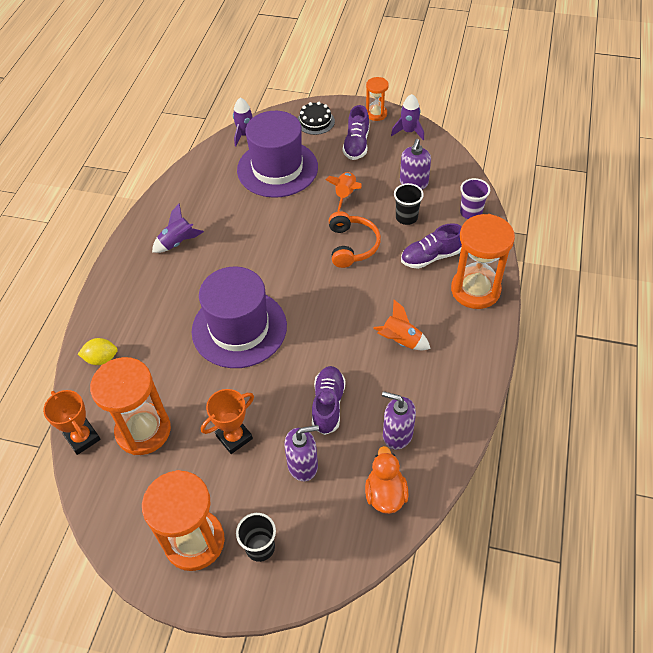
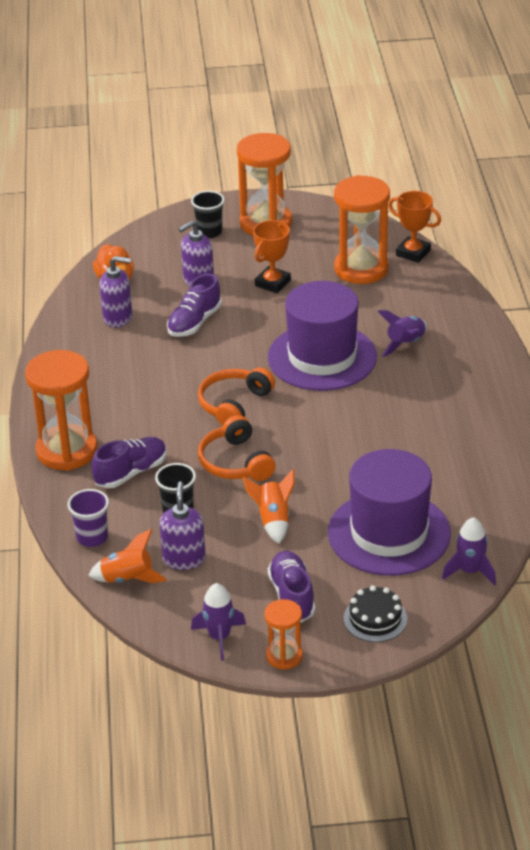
camera: 160 degrees right, 15 degrees down
yellow lemon [78,338,118,365] -> none
purple rocket [152,204,204,253] -> purple rocket moved to [377,310,427,357]
purple shoe [312,366,346,435] -> purple shoe turned 45 degrees clockwise [167,274,222,337]
orange rocket [373,300,430,350] -> orange rocket moved to [88,529,167,583]
none -> orange headphones [198,367,275,425]

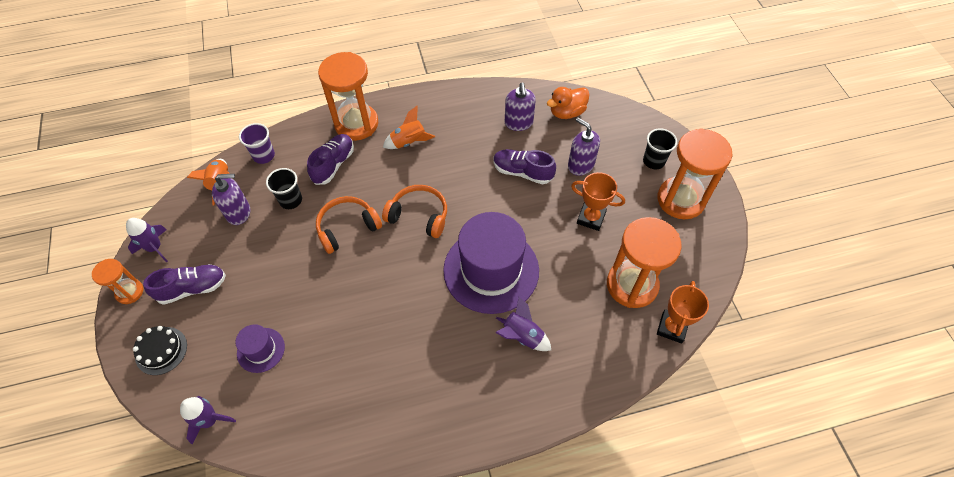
camera: 80 degrees right, 20 degrees up
purple shoe [92,437,167,488] -> purple shoe turned 105 degrees counterclockwise [307,134,354,185]
orange rocket [243,469,295,544] -> orange rocket moved to [383,106,435,149]
purple hat [328,449,451,576] -> purple hat [236,324,285,373], size x0.46

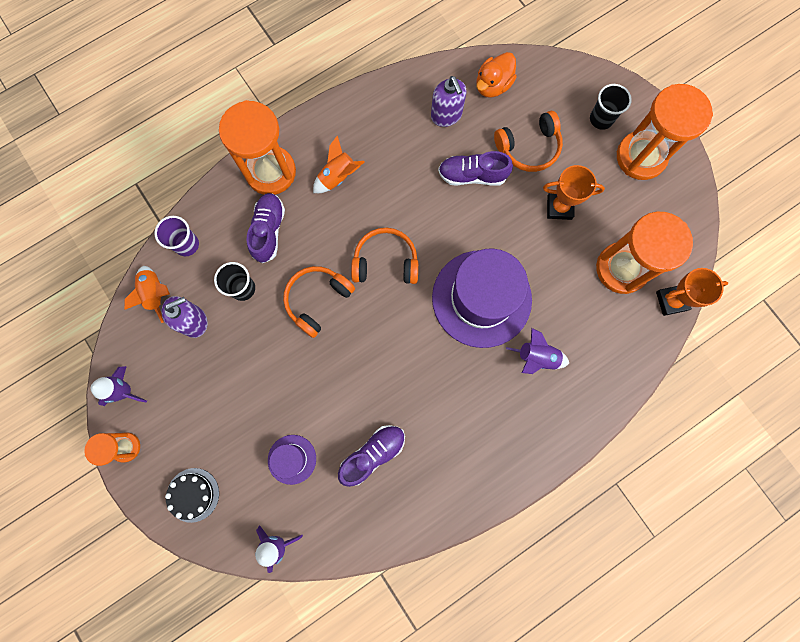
camera: 20 degrees left, 20 degrees up
purple shoe [143,264,226,305] -> purple shoe moved to [338,425,405,487]
purple soap dispenser [568,118,600,176] -> orange headphones [494,111,563,172]
orange trophy [657,281,709,344] -> orange trophy turned 75 degrees clockwise [656,268,728,316]

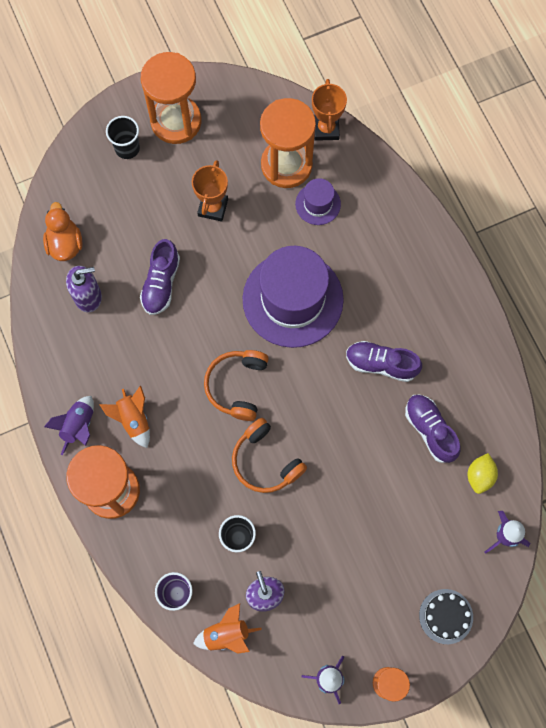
camera: 80 degrees left, 5 degrees down
purple shoe [247,193,285,263] -> purple shoe moved to [346,341,422,382]
purple hat [268,435,316,485] -> purple hat moved to [295,178,341,225]
orange duck [476,52,517,98] -> orange duck turned 150 degrees counterclockwise [43,202,83,261]
orange headphones [494,111,563,172] -> none
purple rocket [506,328,569,374] -> purple rocket moved to [44,396,94,455]
none -> yellow lemon [468,453,498,494]

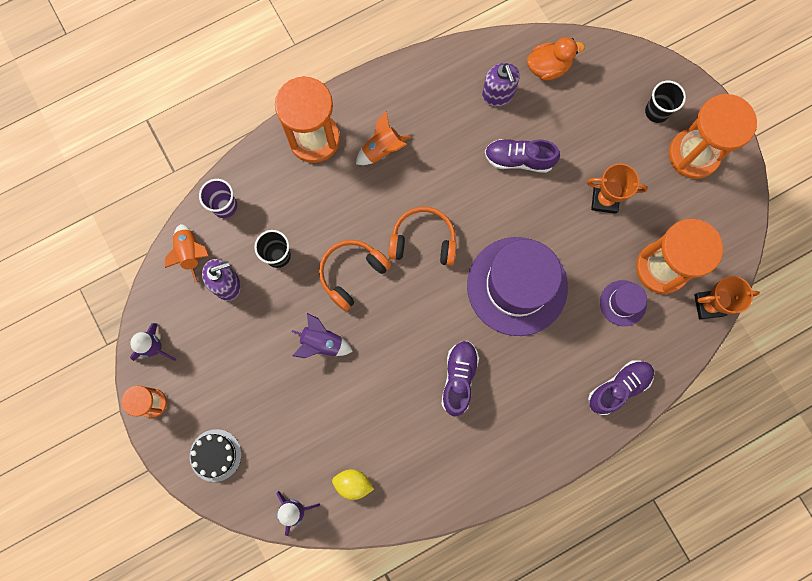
camera: 85 degrees right, 5 degrees up
purple rocket [44,396,94,455] -> purple rocket moved to [292,313,353,358]
purple shoe [405,394,460,463] -> purple shoe moved to [588,360,654,415]

